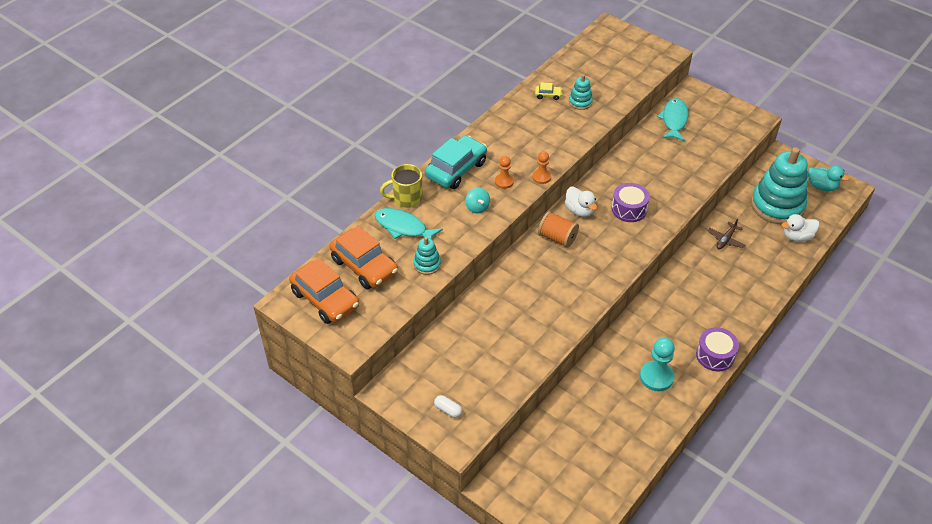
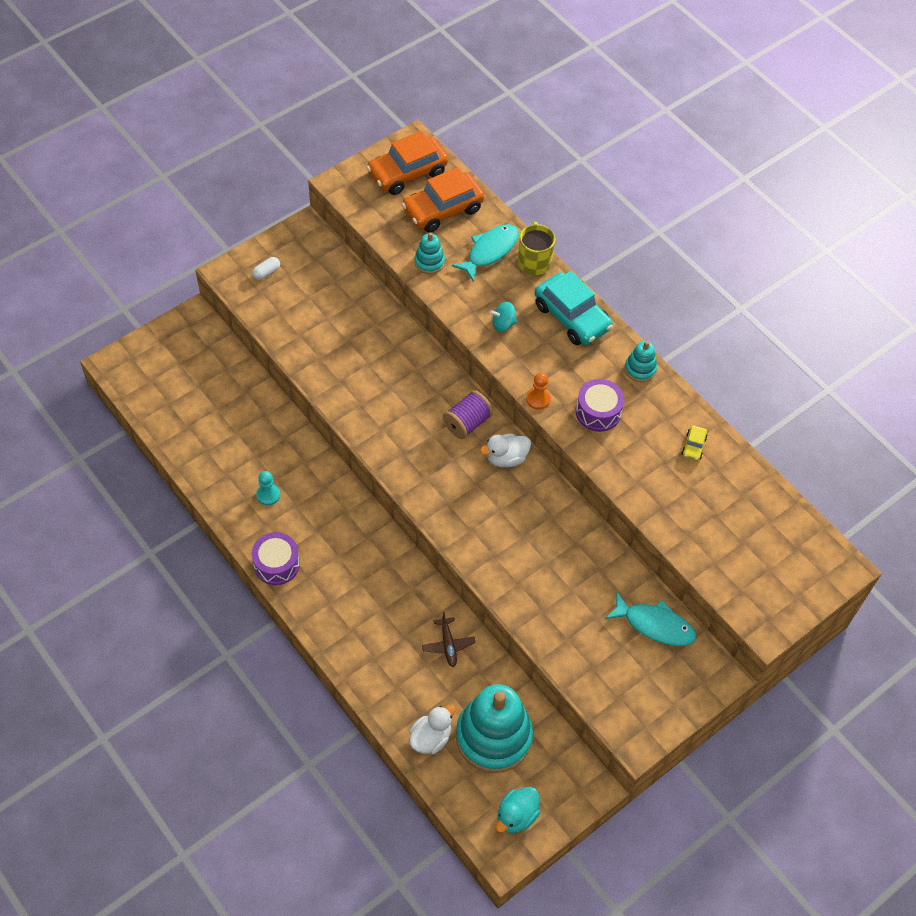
camera: 100 degrees right, 10 degrees up
orange pawn [495,156,514,189] -> none
orange spool [538,211,579,248] -> purple spool [443,390,493,439]
turquoise stacking toy [569,74,593,110] -> turquoise stacking toy moved to [625,341,657,382]
purple drum [612,183,650,222] -> purple drum moved to [576,379,624,432]
turquoise pawn [640,338,675,391] -> turquoise pawn [256,471,280,506], size x0.61
brown plane [708,218,745,250] -> brown plane turned 150 degrees counterclockwise [422,612,476,667]
white duck [781,214,820,242] -> white duck turned 45 degrees clockwise [409,705,456,754]

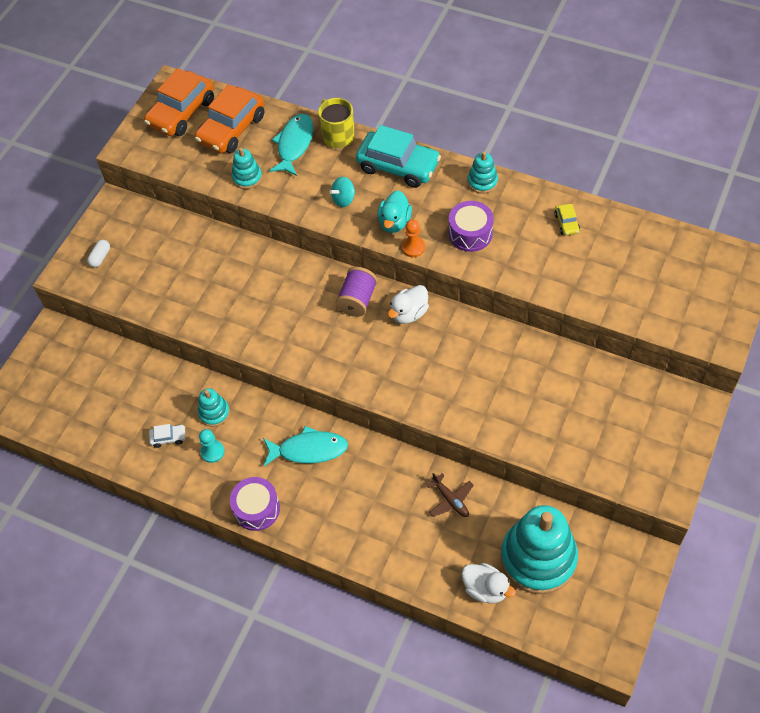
camera: 20 degrees left, 0 degrees up
white duck [409,705,456,754] -> white duck turned 105 degrees clockwise [462,563,516,603]
turquoise duck [496,787,540,833] -> turquoise duck moved to [378,190,412,233]
turquoise fish [605,592,696,646] -> turquoise fish moved to [263,426,348,466]
none -> white car [149,424,186,448]
none -> turquoise stacking toy [198,388,230,427]

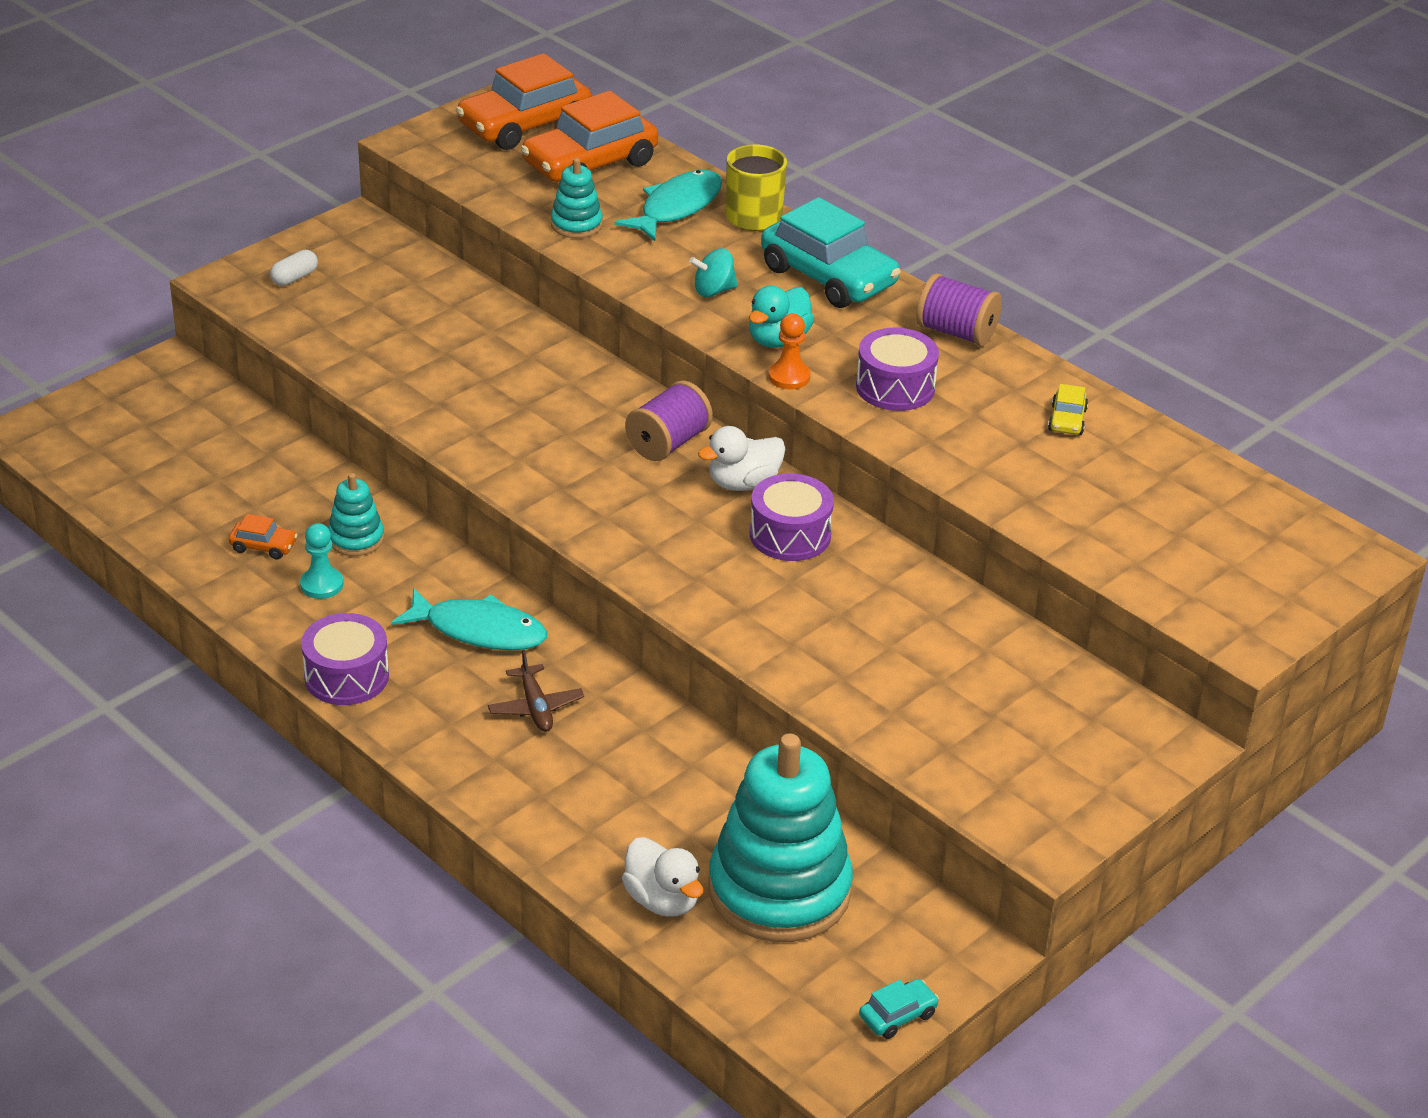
camera: 15 degrees right, 20 degrees down
white car [149,424,186,448] -> orange car [228,514,297,559]
brown plane [426,473,474,517] -> brown plane moved to [488,650,584,732]
turquoise stacking toy [467,151,498,194] -> purple spool [916,273,1002,346]
none -> purple drum [750,474,834,561]
none -> turquoise car [859,979,939,1039]

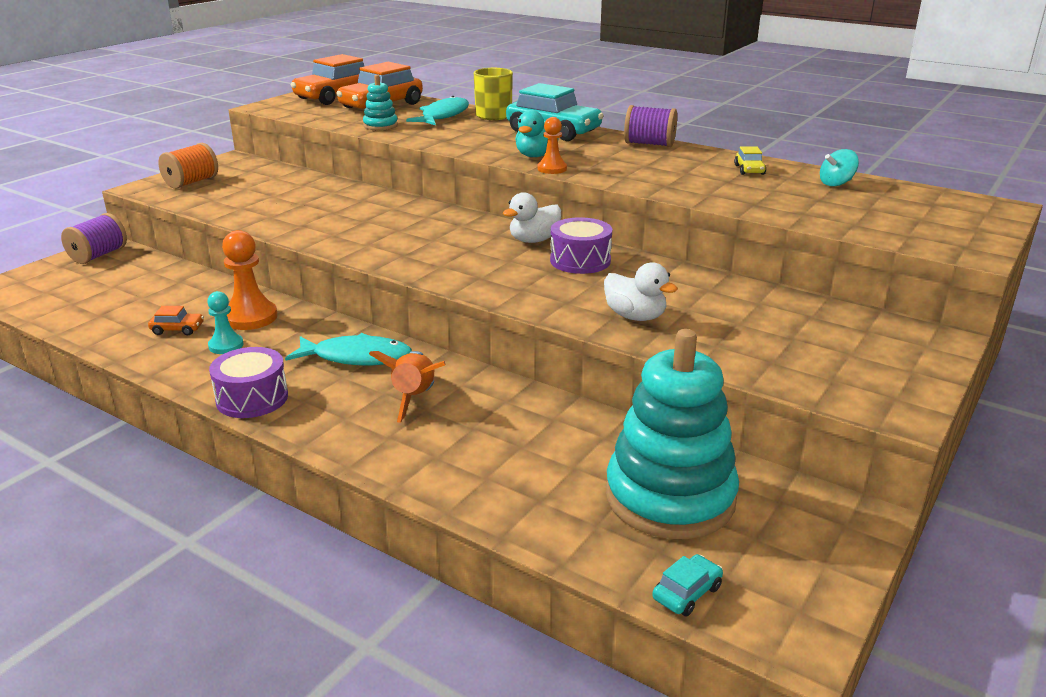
camera: 10 degrees left, 10 degrees down
white capsule [270,250,318,286] -> orange spool [158,143,218,189]
turquoise stacking toy [328,473,384,556] -> orange pawn [222,230,278,330]
brown plane [488,650,584,732] -> orange rocket [369,351,445,423]
white duck [622,837,703,917] -> white duck moved to [604,262,678,321]
purple spool [625,380,713,461] -> purple spool moved to [61,213,127,264]
turquoise spinning top [689,248,738,297] -> turquoise spinning top moved to [820,149,859,186]
purple drum [856,328,939,411] -> none
turquoise car [859,979,939,1039] -> turquoise car moved to [652,554,723,616]

